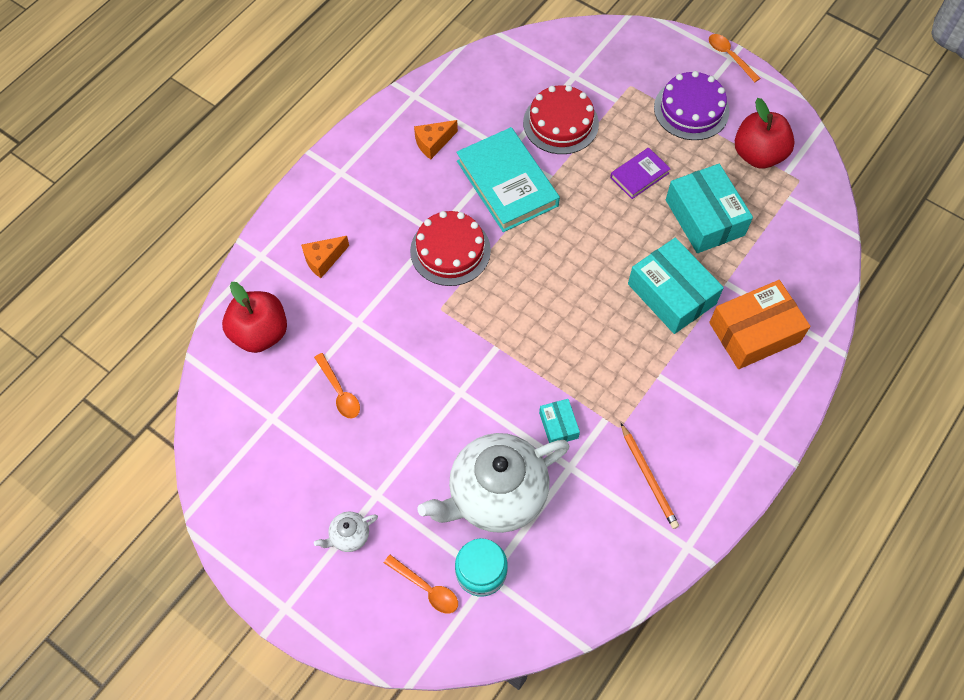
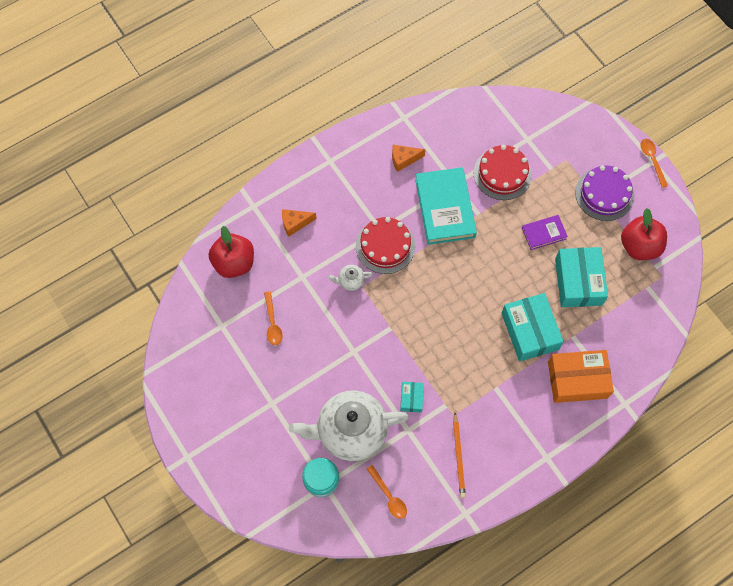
camera: 20 degrees right, 5 degrees up
white teapot [314,511,378,552] -> white teapot moved to [328,265,373,291]
orange spoon [384,555,458,613] -> orange spoon moved to [367,465,407,519]

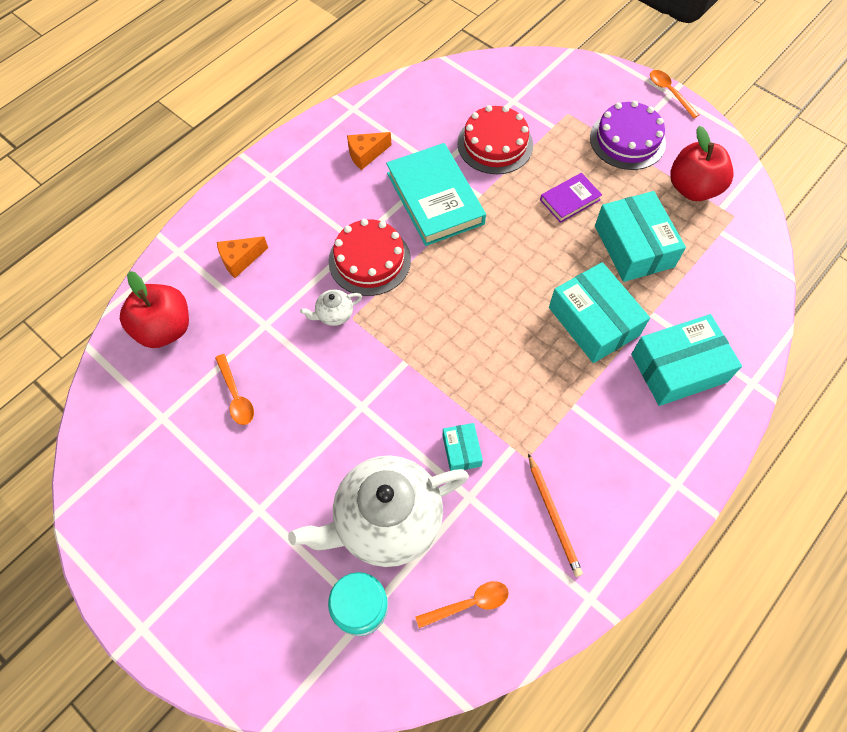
camera: 15 degrees left, 5 degrees down
orange spoon [367,465,407,519] -> orange spoon turned 60 degrees counterclockwise [415,581,509,628]
orange box [548,350,614,403] -> turquoise box [631,314,742,406]

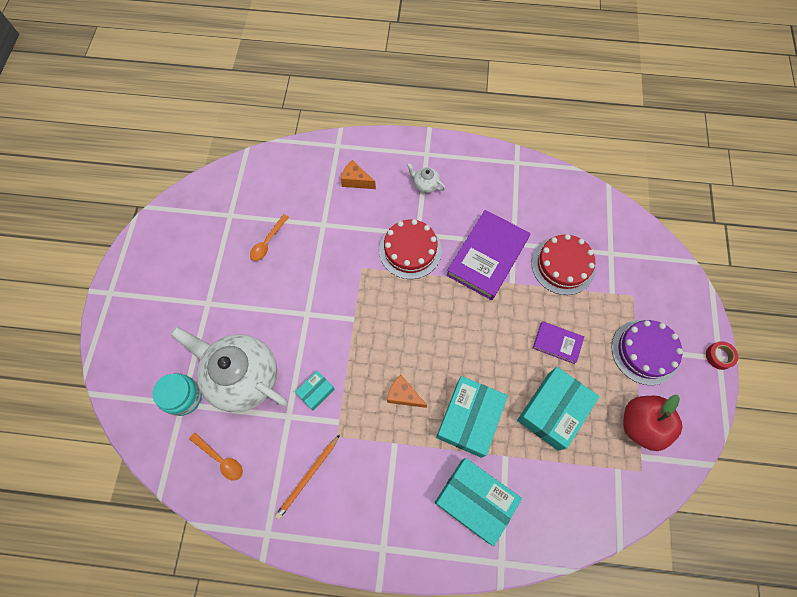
camera: 55 degrees right, 5 degrees up
red apple [120,271,189,348] -> none
white teapot [300,289,362,326] -> white teapot moved to [407,163,446,193]
orange cheese [347,132,391,170] -> orange cheese moved to [387,375,427,408]
turquoise book [386,143,486,246] -> purple book [446,210,530,300]
orange spoon [650,70,699,119] -> red tape [706,341,738,370]

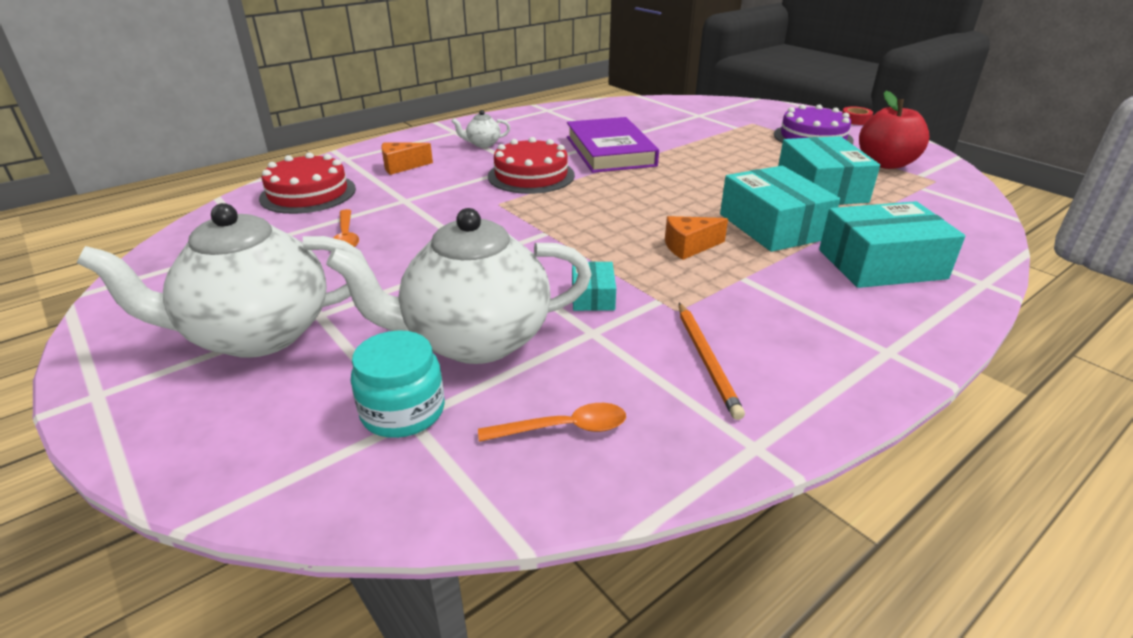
camera: 45 degrees left, 35 degrees down
red cake [532,234,596,295] -> red cake moved to [259,152,356,214]
purple book [533,321,584,364] -> none
none -> white teapot [77,203,368,358]

